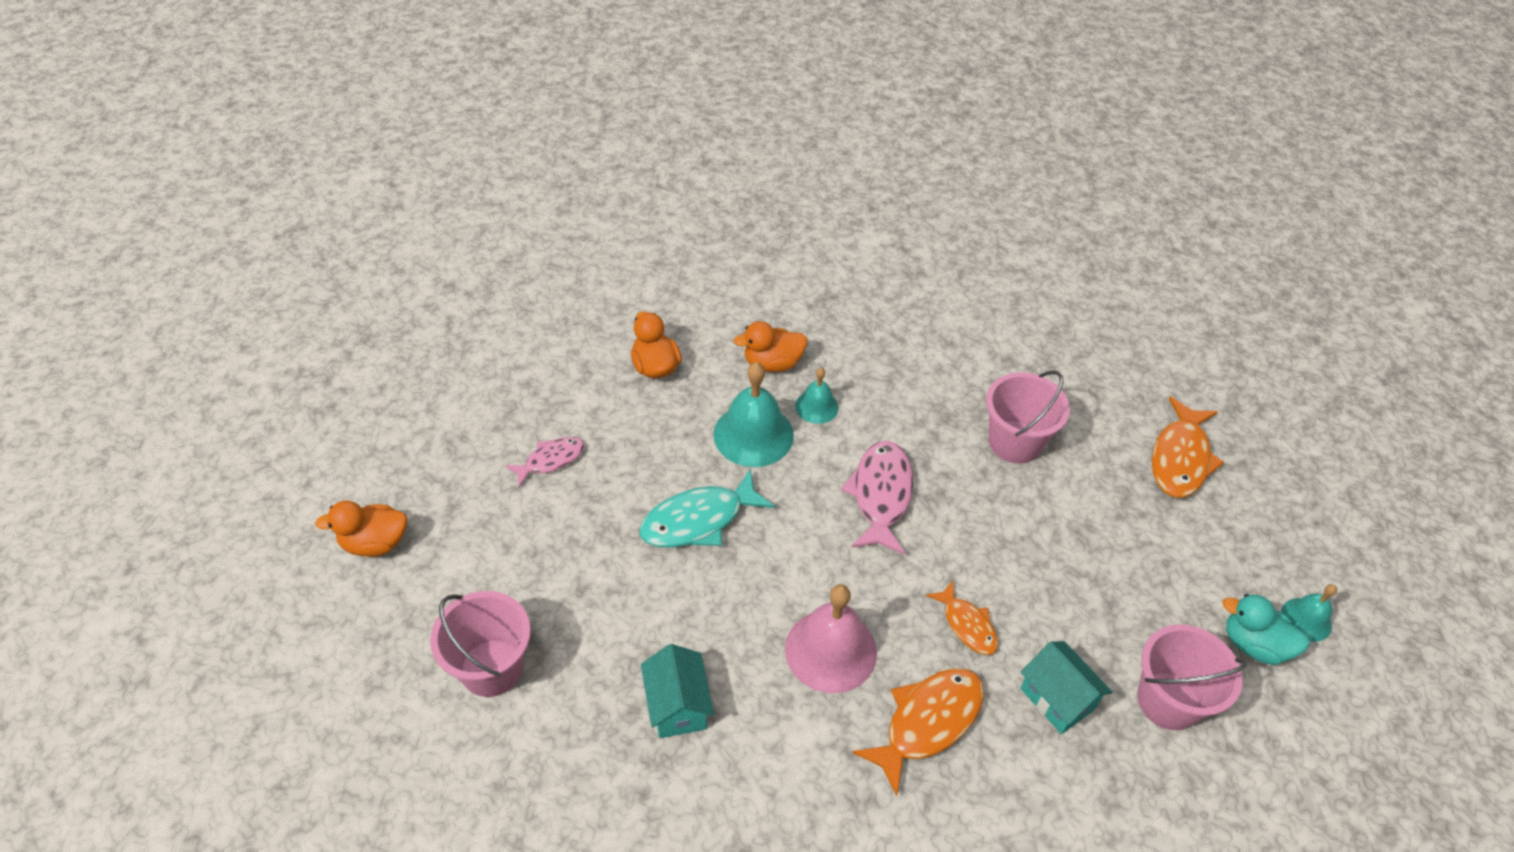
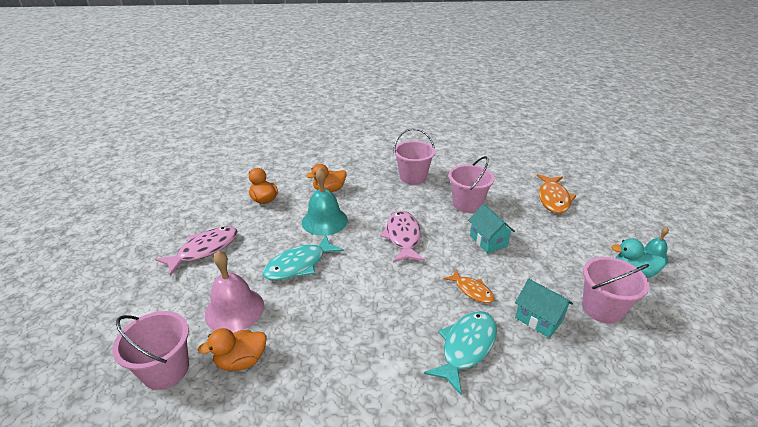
camera: 10 degrees left, 15 degrees down
orange duck [315,500,407,557] -> orange duck moved to [198,328,267,371]
pink fish [505,437,584,488] -> pink fish [155,226,238,276], size x1.65
turquoise house [641,644,714,738] -> turquoise house moved to [468,204,515,253]
pink bell [785,584,877,693] -> pink bell moved to [205,251,264,333]
turquoise bell [795,368,839,424] -> none
orange fish [852,668,984,796] -> turquoise fish [424,311,497,395]
none -> pink bucket [394,128,435,185]

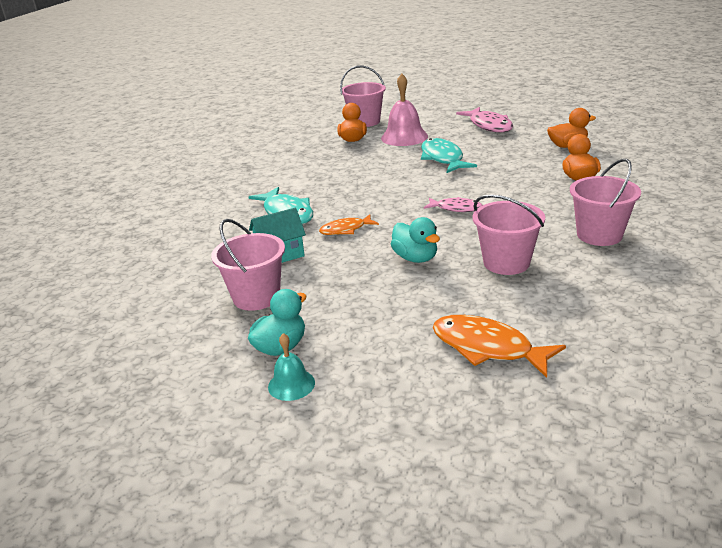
camera: 115 degrees right, 5 degrees down
turquoise bell [302,168,348,236] -> none
pink fish [380,211,425,263] -> pink fish [424,197,482,212], size x0.61
turquoise house [468,204,515,253] -> turquoise duck [391,217,440,263]

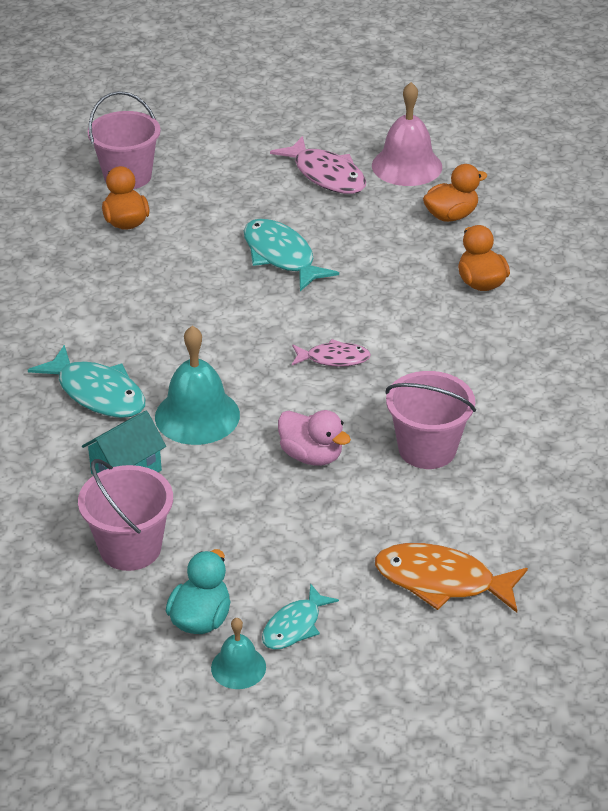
camera: 20 degrees left, 10 degrees up
orange fish [319,214,379,235] -> turquoise bell [155,326,240,445]
pink bell [381,74,428,146] -> pink bell moved to [372,82,442,186]
turquoise duck [391,217,440,263] -> pink duck [278,410,351,466]
pink bucket [570,158,641,246] -> none
none -> turquoise fish [262,583,339,649]

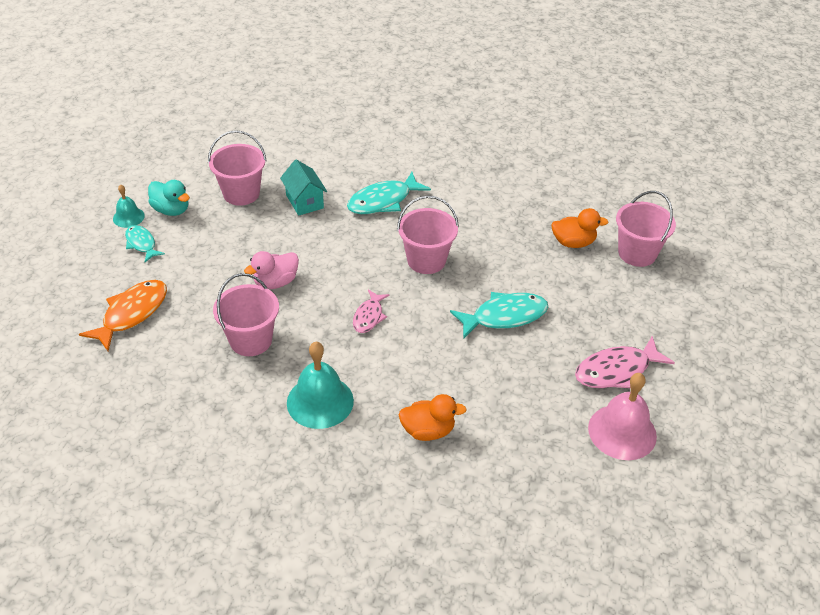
camera: 105 degrees right, 5 degrees up
turquoise bell [155,326,240,445] -> turquoise bell moved to [287,342,354,429]
orange duck [423,164,488,222] -> none
none -> pink bucket [397,196,459,274]

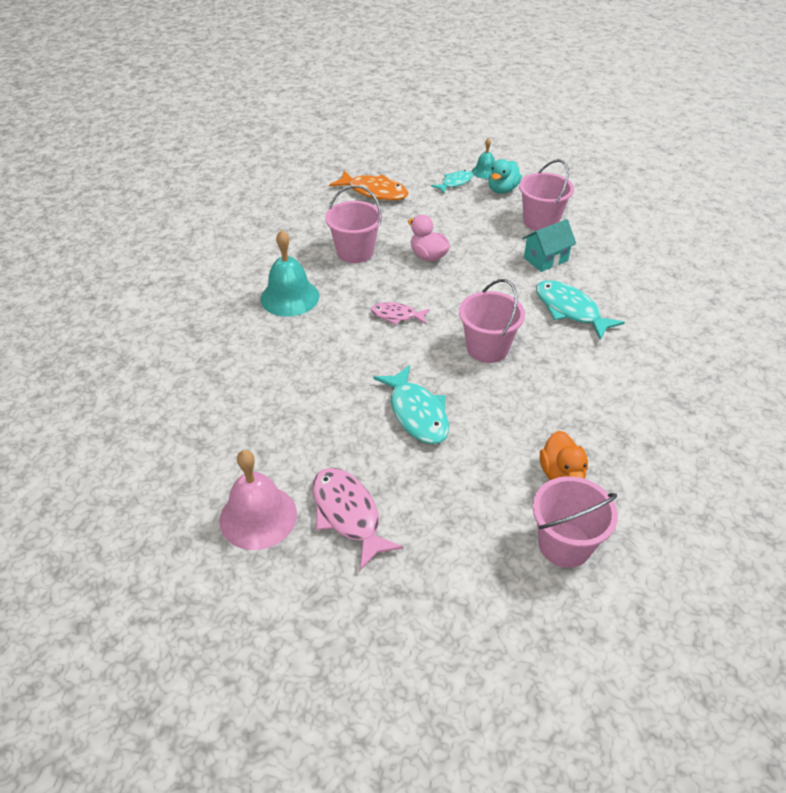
camera: 85 degrees right, 0 degrees up
orange duck [398,394,467,441] -> none

